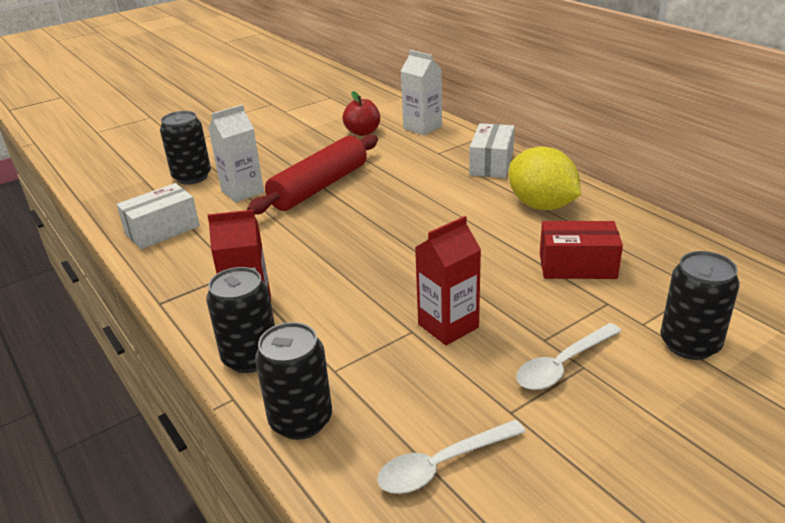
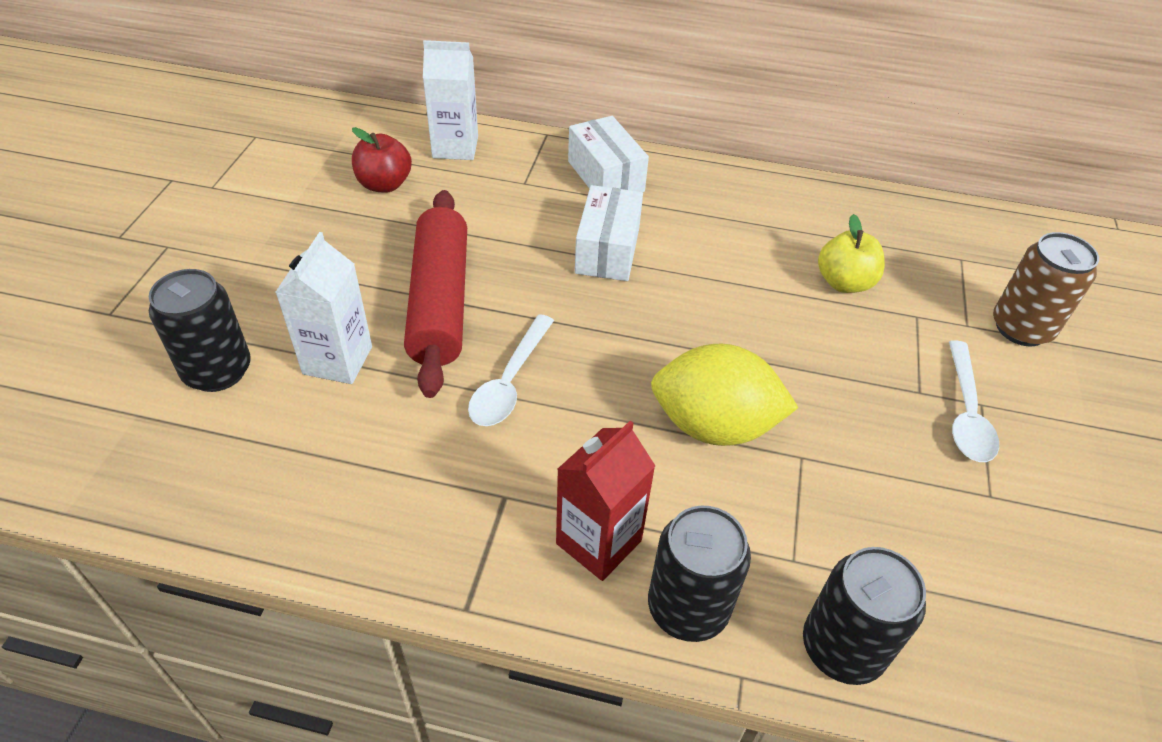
camera: 45 degrees left, 15 degrees up
white box [116,183,200,249] -> white box moved to [575,185,643,281]
white spoon [377,420,526,494] -> white spoon moved to [468,314,554,426]
red carton [415,216,481,345] -> none
yellow lemon [509,146,581,210] -> yellow lemon moved to [651,344,799,446]
red box [540,221,623,279] -> yellow apple [818,214,885,293]
black can [660,251,740,360] -> brown can [993,232,1099,346]

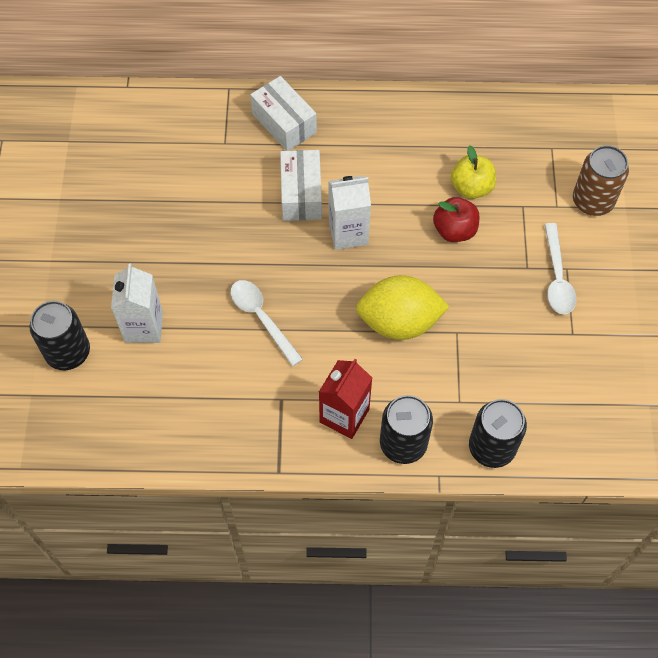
camera: 10 degrees left, 15 degrees up
red apple [352,127,412,193] -> red apple moved to [433,197,479,242]
red rolling pin [404,190,467,398] -> none
white carton [423,40,478,160] -> white carton moved to [329,176,371,250]
white spoon [468,314,554,426] -> white spoon turned 135 degrees clockwise [231,280,303,366]

